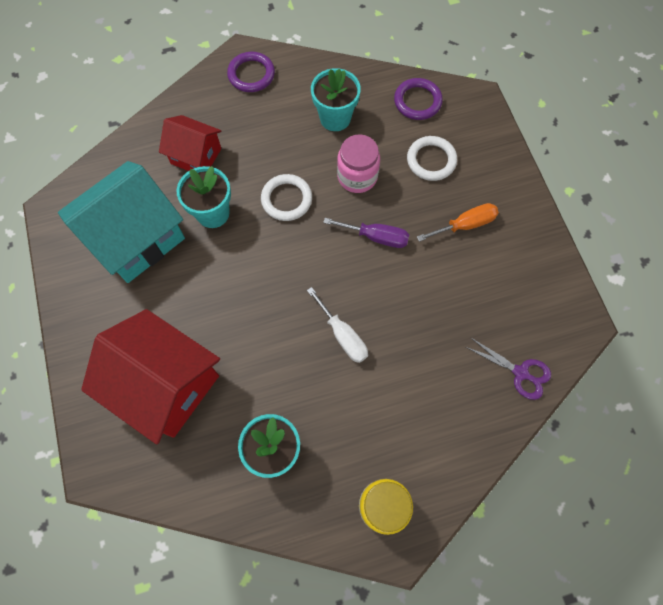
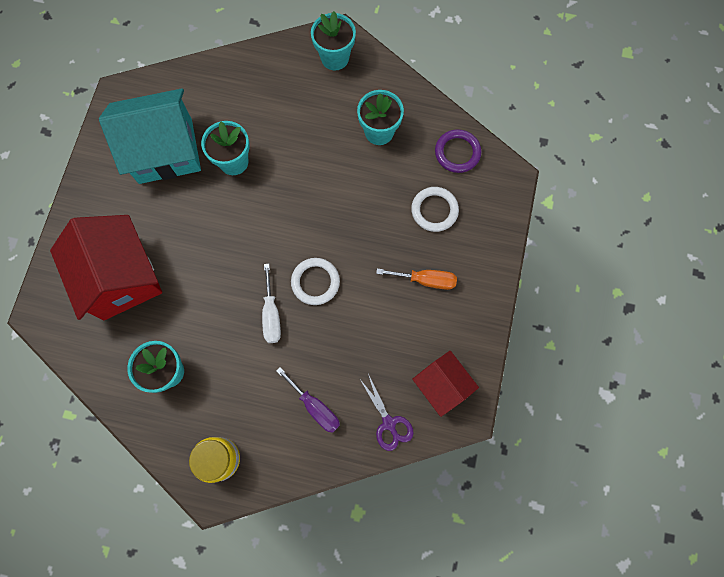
camera: 30 degrees right, 5 degrees up
red house [159,115,221,171] -> red house moved to [412,351,479,417]
purple ring [227,52,275,92] -> turquoise flower pot [311,11,356,70]
white ring [261,174,312,221] -> white ring moved to [291,258,340,305]
purple screwdriver [323,218,409,248] -> purple screwdriver moved to [276,367,340,433]
pink jar [337,135,380,193] -> none

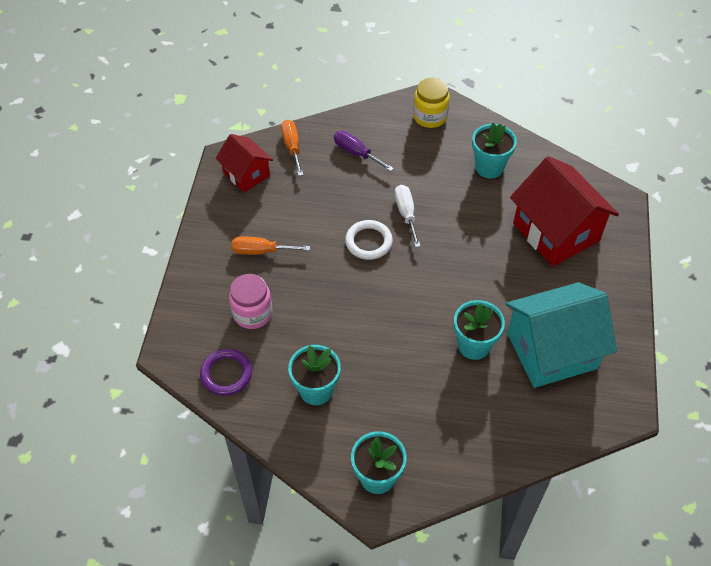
camera: 175 degrees right, 20 degrees down
purple scissors [359,374,414,451] -> orange screwdriver [281,120,303,176]
white ring [411,187,459,232] -> pink jar [229,274,272,329]

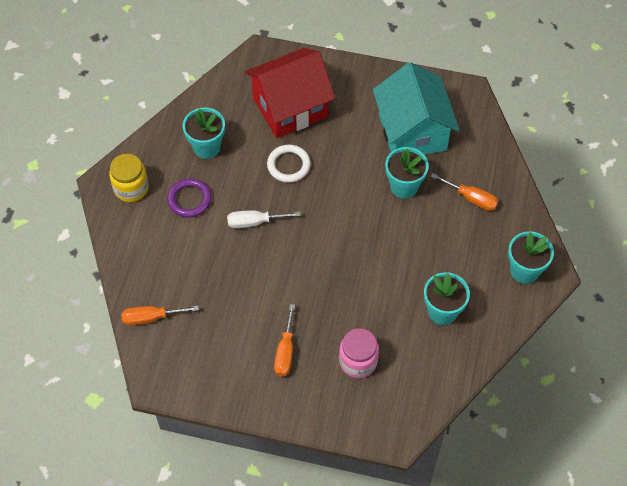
camera: 85 degrees left, 5 degrees up
purple ring [200,349,252,396] -> purple ring moved to [167,178,212,218]
red house [216,134,273,192] -> none
purple screwdriver [334,131,394,171] -> none
white ring [345,220,393,260] -> white ring moved to [267,145,311,183]
none -> orange screwdriver [431,173,498,211]

